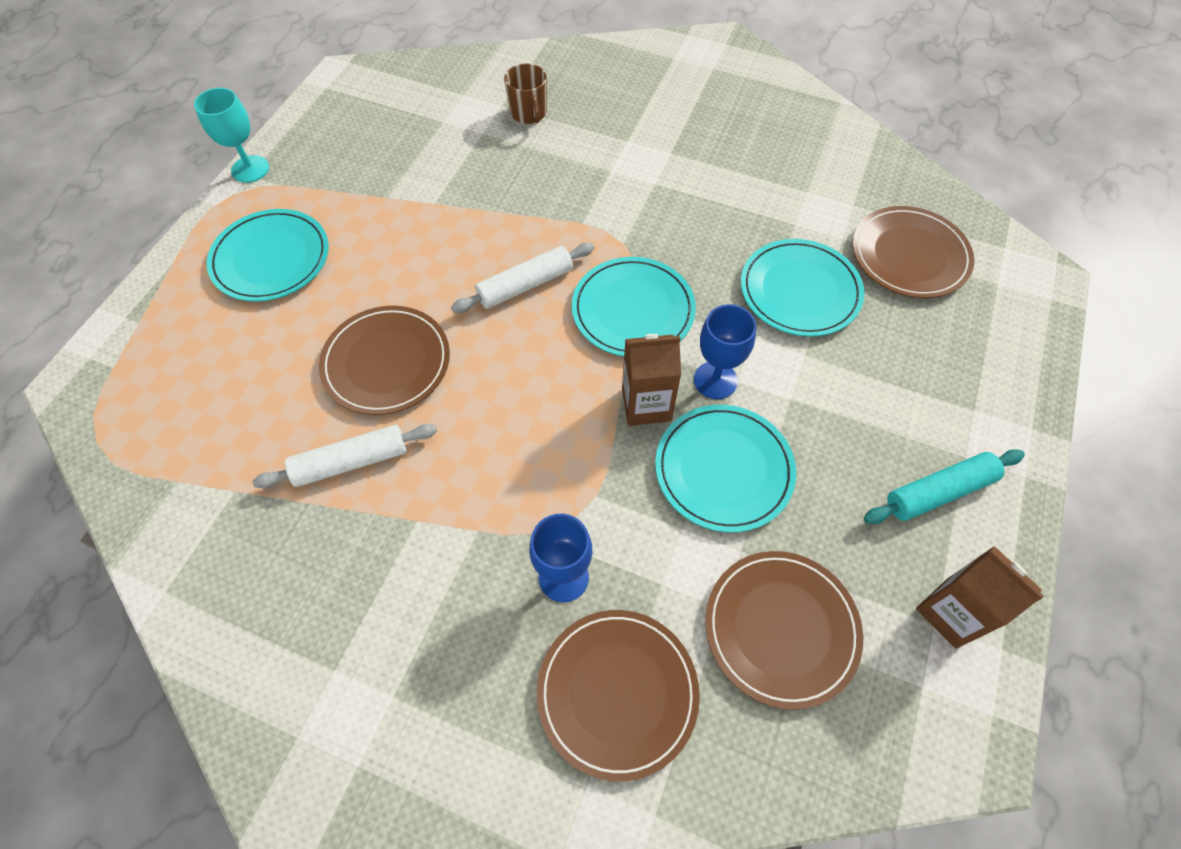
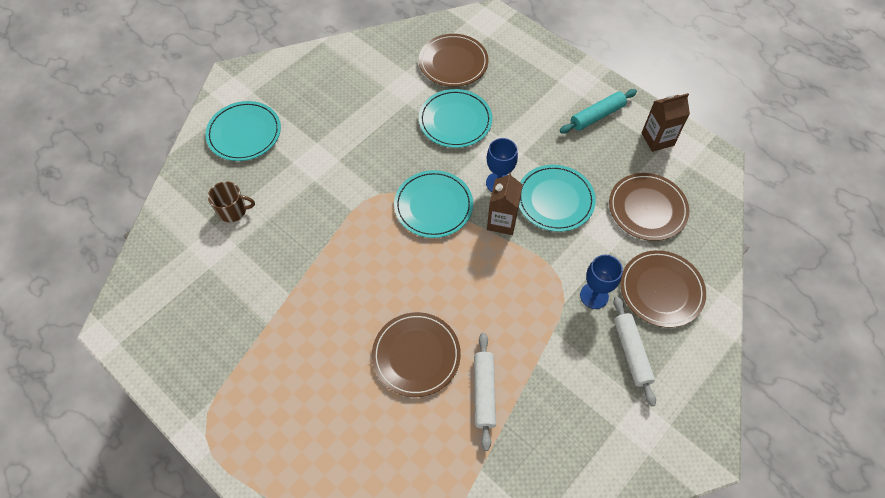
camera: 70 degrees left, 0 degrees up
turquoise goblet [194,88,269,183] -> none
turquoise plate [207,209,329,302] -> turquoise plate moved to [205,101,281,161]
white rolling pin [451,243,595,313] -> white rolling pin moved to [613,296,656,407]
turquoise rolling pin [864,449,1025,524] -> turquoise rolling pin turned 60 degrees clockwise [560,89,637,133]

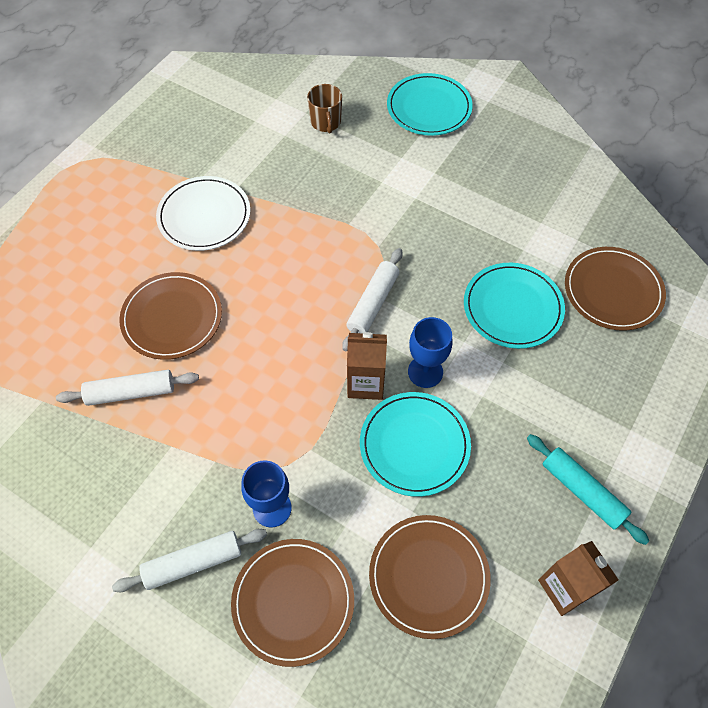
camera: 80 degrees right, 0 degrees up
turquoise plate [394,170,473,238] -> white rolling pin [342,248,403,352]
none -> white plate [156,176,250,251]

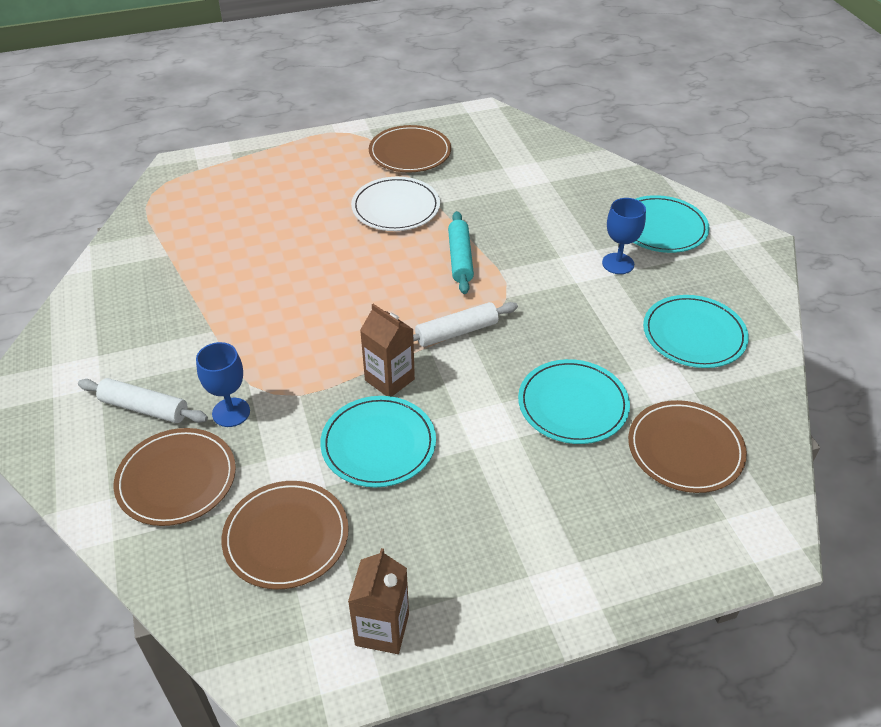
camera: 40 degrees right, 15 degrees down
white rolling pin [56,370,199,406] -> none
brown plate [119,272,222,360] -> brown plate moved to [369,125,451,172]
brown mug [307,84,342,134] -> none
blue goblet [408,317,453,388] -> blue goblet moved to [602,198,646,274]
turquoise rolling pin [527,434,649,545] -> turquoise rolling pin moved to [448,211,474,294]
none -> turquoise plate [643,295,749,368]

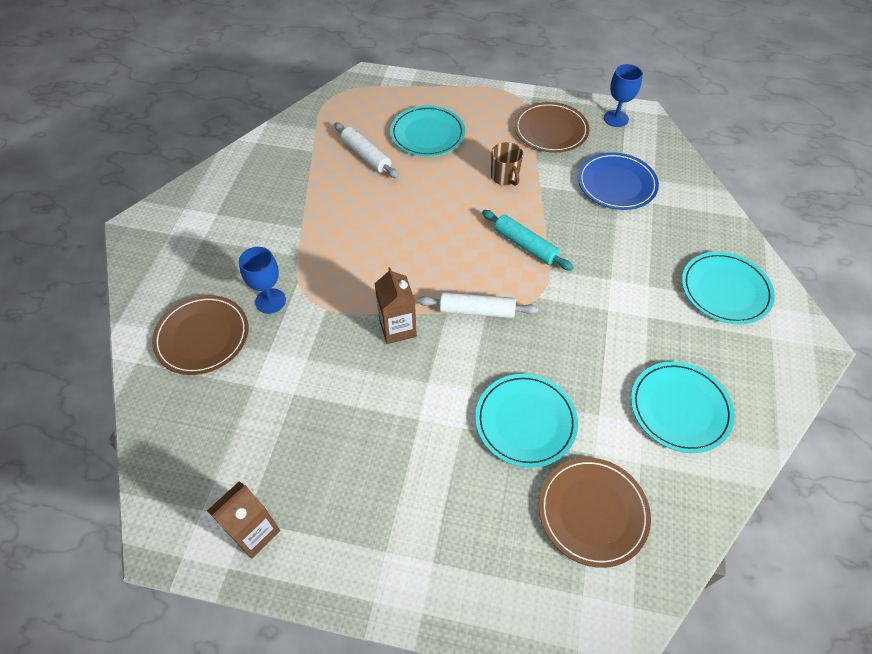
camera: 30 degrees right, 10 degrees up
white rolling pin [78,378,208,423] -> white rolling pin moved to [334,122,399,178]
brown plate [222,481,349,589] -> none
turquoise plate [320,396,436,487] -> turquoise plate moved to [390,106,465,157]
white plate [351,177,440,231] -> brown mug [491,142,523,186]
turquoise rolling pin [448,211,474,294] -> turquoise rolling pin turned 75 degrees counterclockwise [482,210,574,271]
blue goblet [602,198,646,274] -> blue goblet moved to [604,64,643,127]
none -> blue plate [578,152,659,210]

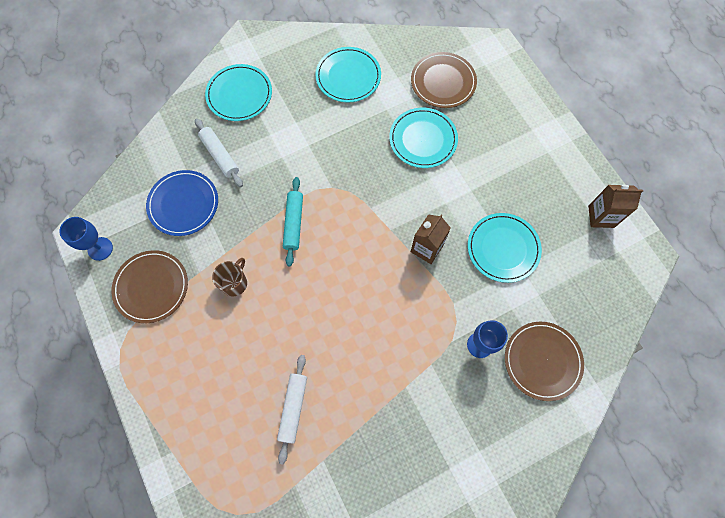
camera: 130 degrees left, 15 degrees up
turquoise plate [390,106,465,157] -> turquoise plate moved to [468,213,542,283]
white rolling pin [418,292,538,318] -> white rolling pin moved to [195,118,243,187]

